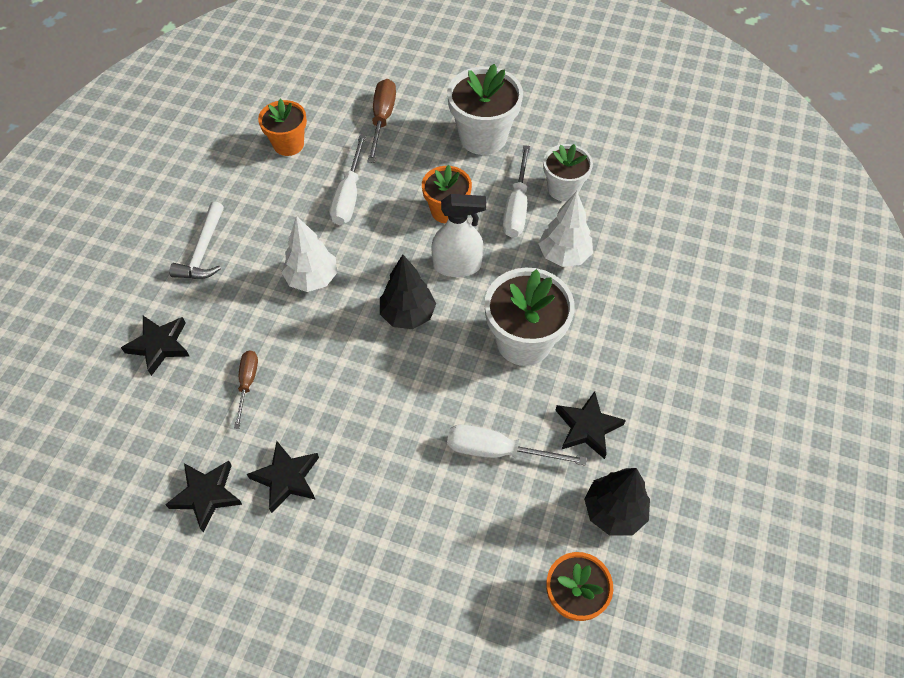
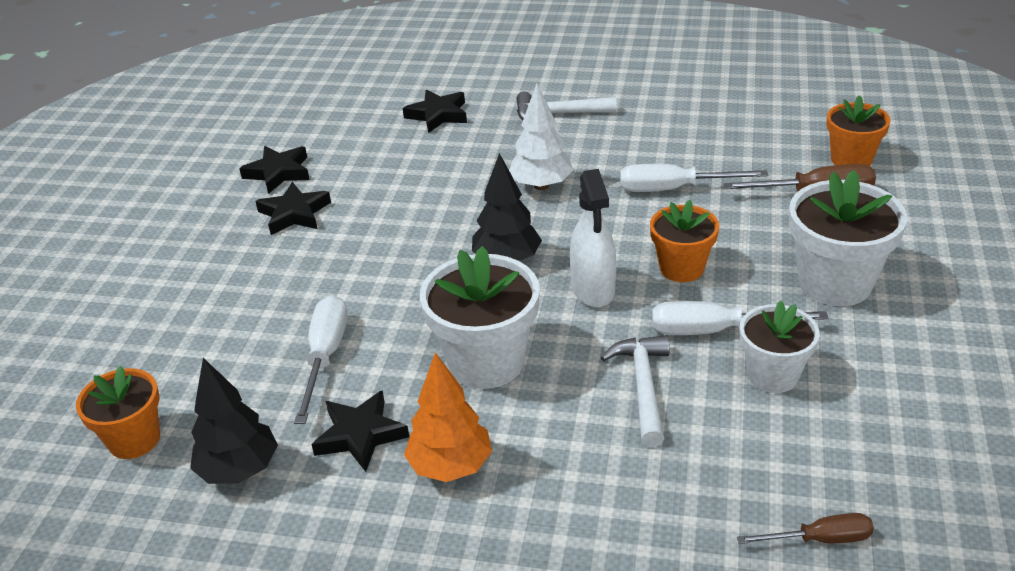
camera: 85 degrees right, 20 degrees down
brown screwdriver [234,350,258,429] -> brown screwdriver moved to [737,513,874,544]
orange flower pot [258,99,307,156] -> orange flower pot moved to [826,95,891,166]
white tree [538,191,593,267] -> white hammer [601,335,670,447]
none -> orange tree [404,352,492,482]

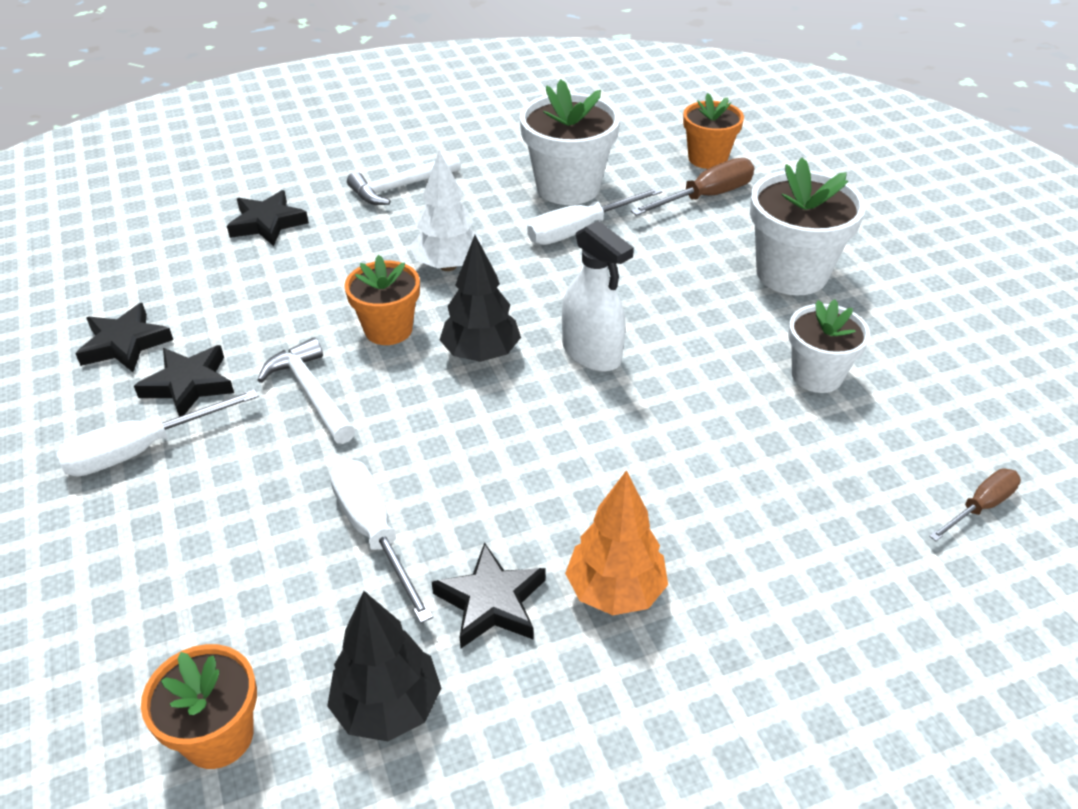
camera: 35 degrees left, 5 degrees up
white flower pot [420,246,540,389] -> white flower pot moved to [520,79,620,205]
white hammer [601,335,670,447] -> white hammer moved to [257,338,355,444]
orange flower pot [650,199,719,282] -> orange flower pot moved to [344,255,420,345]
white screwdriver [652,301,828,335] -> white screwdriver moved to [57,389,259,477]

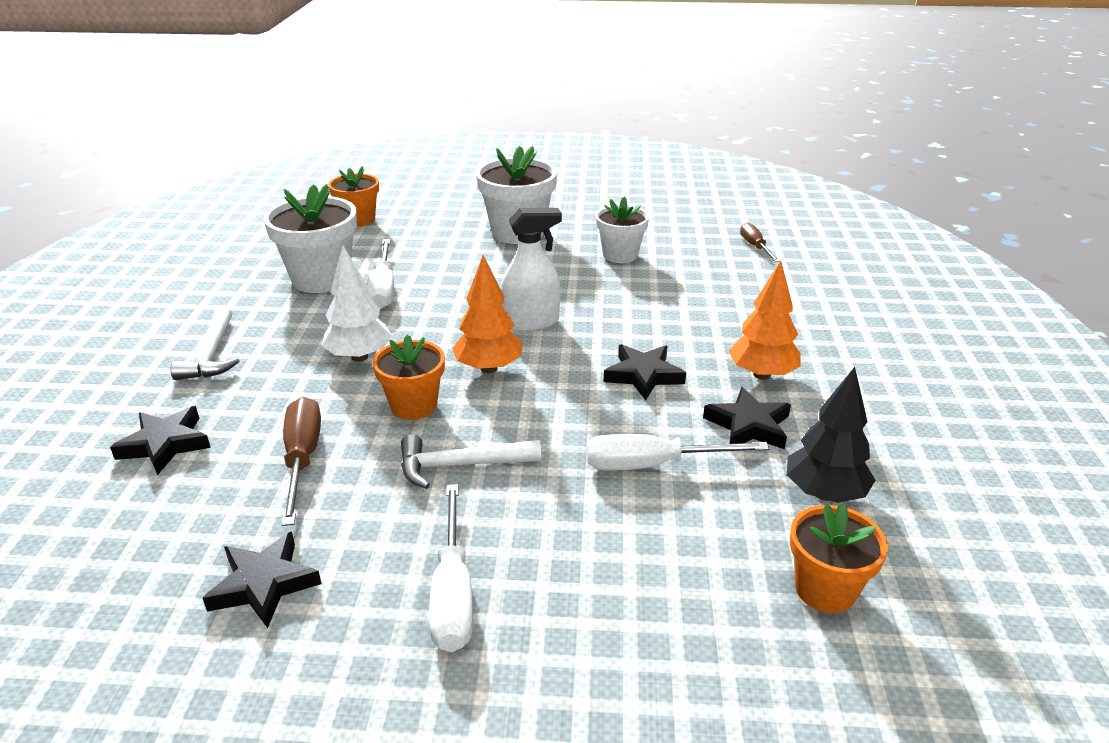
camera: 65 degrees left, 10 degrees down
black star [134,345,234,417] -> black star moved to [604,344,686,401]
black tree [440,235,521,362] -> orange tree [452,255,523,373]
brown screwdriver [631,158,754,216] -> brown screwdriver moved to [281,397,321,526]

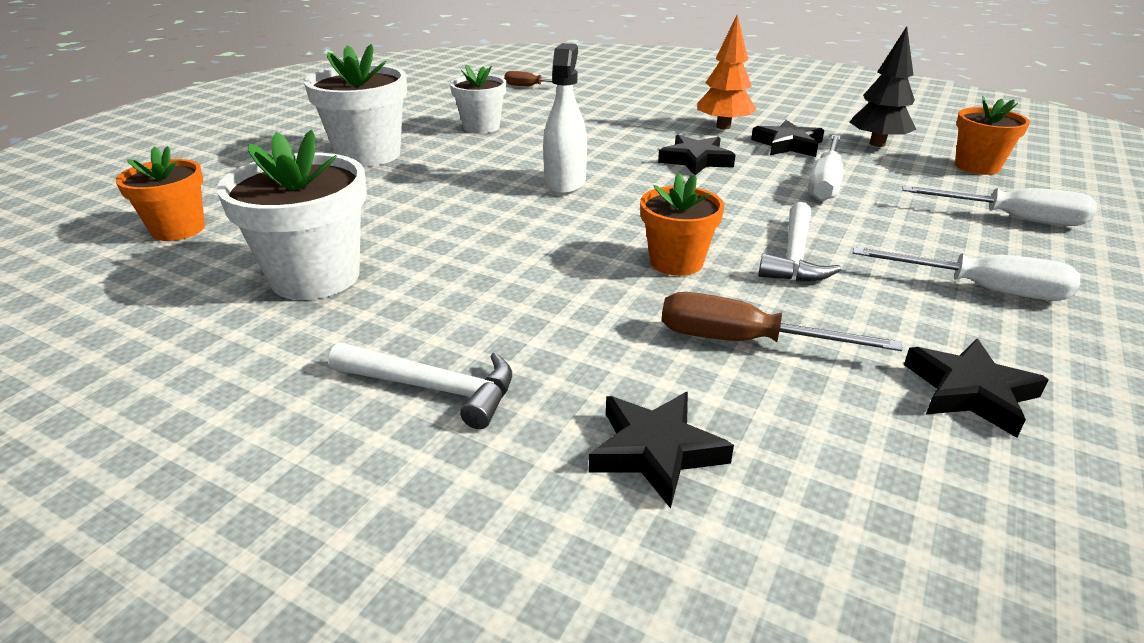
camera: 65 degrees left, 0 degrees up
white tree [322,245,393,362] -> none
white screwdriver [366,239,394,309] -> white screwdriver moved to [902,186,1097,226]
orange tree [452,255,523,373] -> none

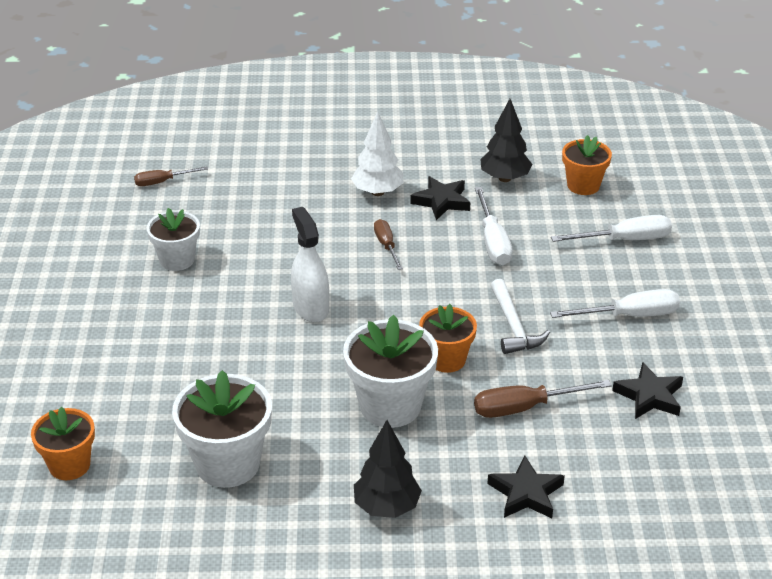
camera: 30 degrees left, 5 degrees up
white flower pot [304,44,407,167] -> white flower pot moved to [343,315,438,428]
white hammer [329,342,512,429] -> black tree [354,420,422,518]
black star [658,134,735,175] -> brown screwdriver [374,219,403,270]
orange tree [697,14,756,129] -> white tree [351,111,404,196]

